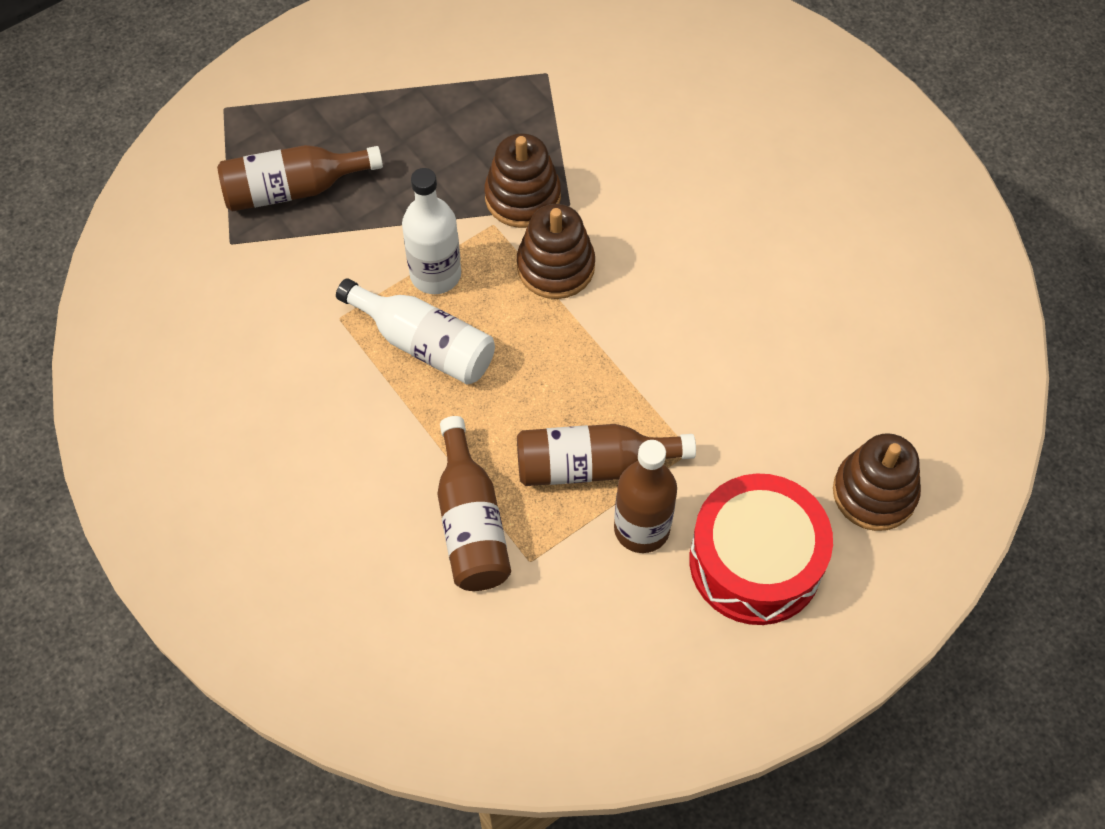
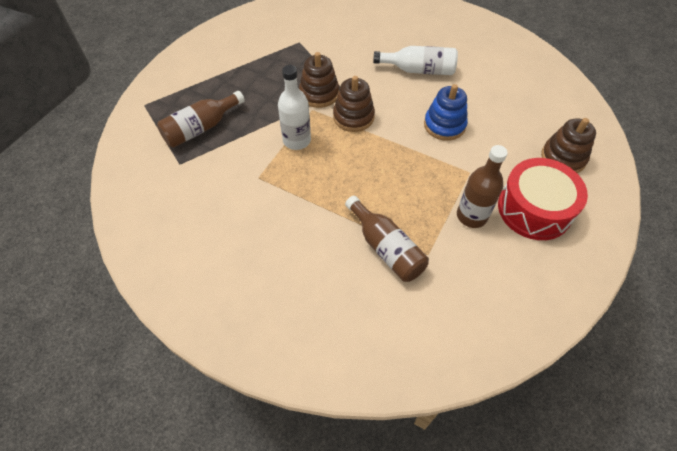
camera: 25 degrees left, 5 degrees down
white bottle [336,278,495,385] -> white bottle moved to [373,46,458,75]
brown bottle [517,424,696,486] -> none
none -> blue stacking toy [424,84,468,141]

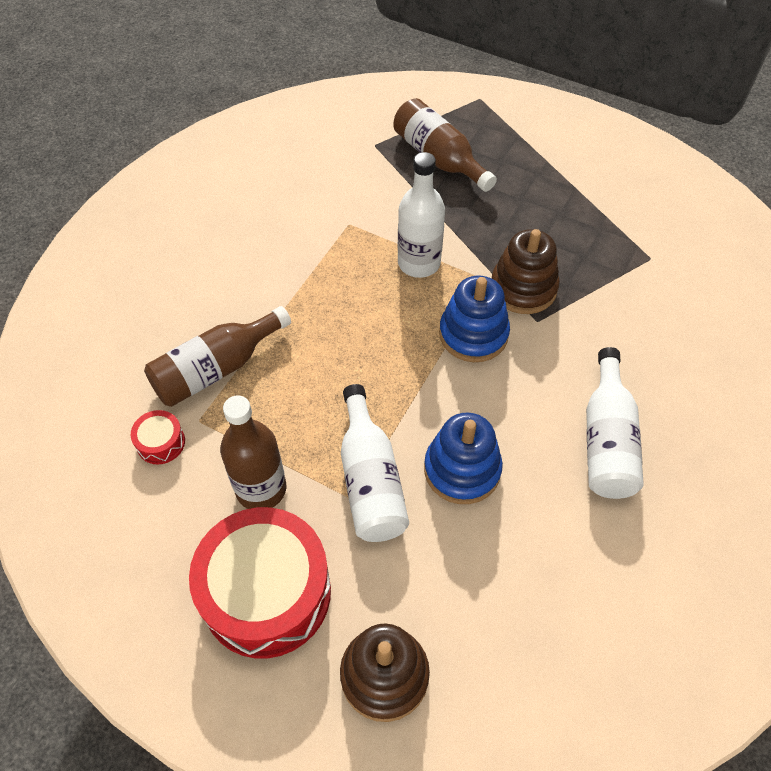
camera: 90 degrees right, 0 degrees up
brown stacking toy [333,76,375,132] -> blue stacking toy [439,276,510,362]
none -> red drum [131,410,185,464]
none -> white bottle [341,384,409,542]

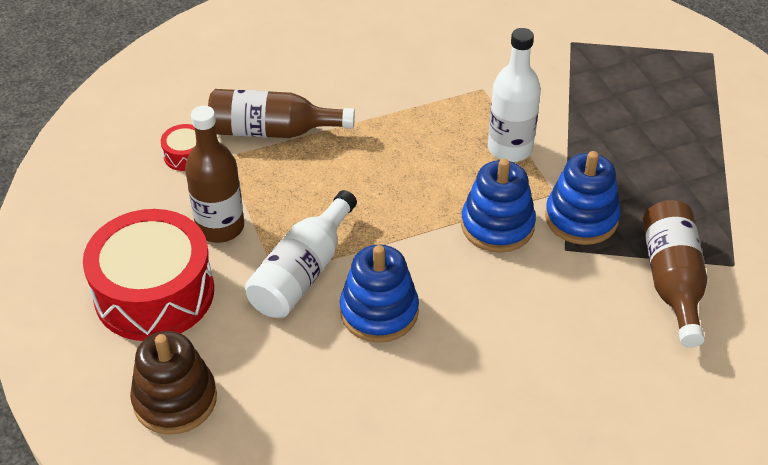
camera: 40 degrees right, 10 degrees down
brown bottle [393,98,497,192] -> brown bottle moved to [643,200,707,348]
brown stacking toy [492,229,560,314] -> blue stacking toy [545,151,621,245]
white bottle [586,347,644,499] -> none

